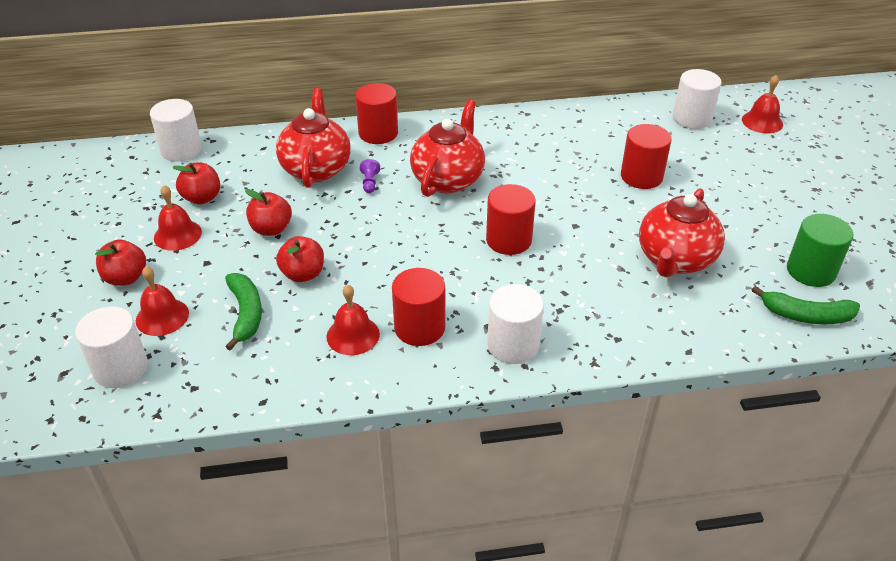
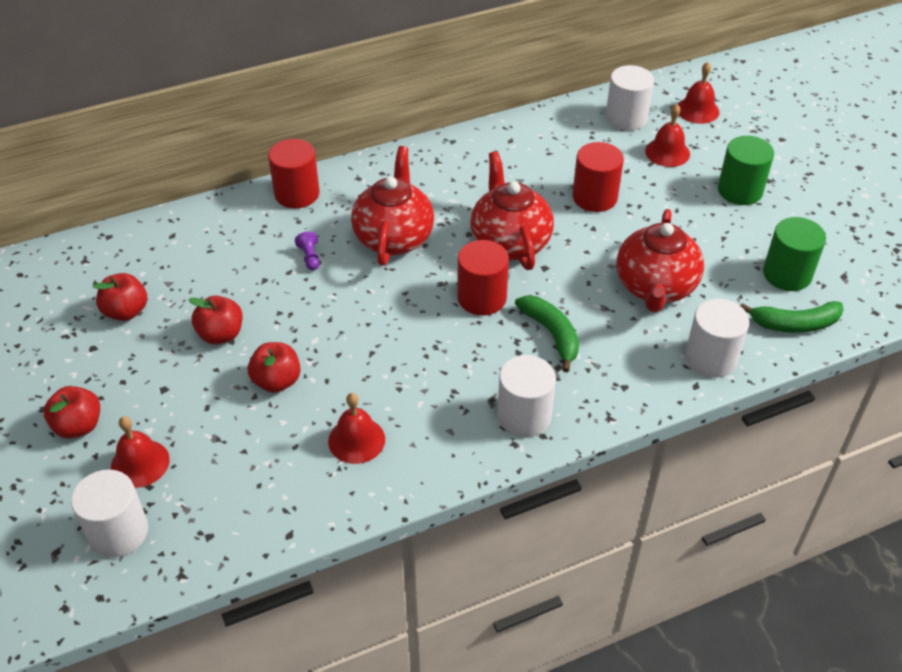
camera: 15 degrees left, 5 degrees up
white cylinder [150,99,202,161] -> white cylinder moved to [685,299,749,377]
red bell [154,185,202,251] -> red bell moved to [645,104,690,167]
green banana [225,273,262,351] -> green banana moved to [515,295,579,372]
red teapot [276,88,351,188] -> red teapot moved to [470,151,554,270]
red cylinder [392,268,445,346] -> none
none -> green cylinder [718,136,774,205]

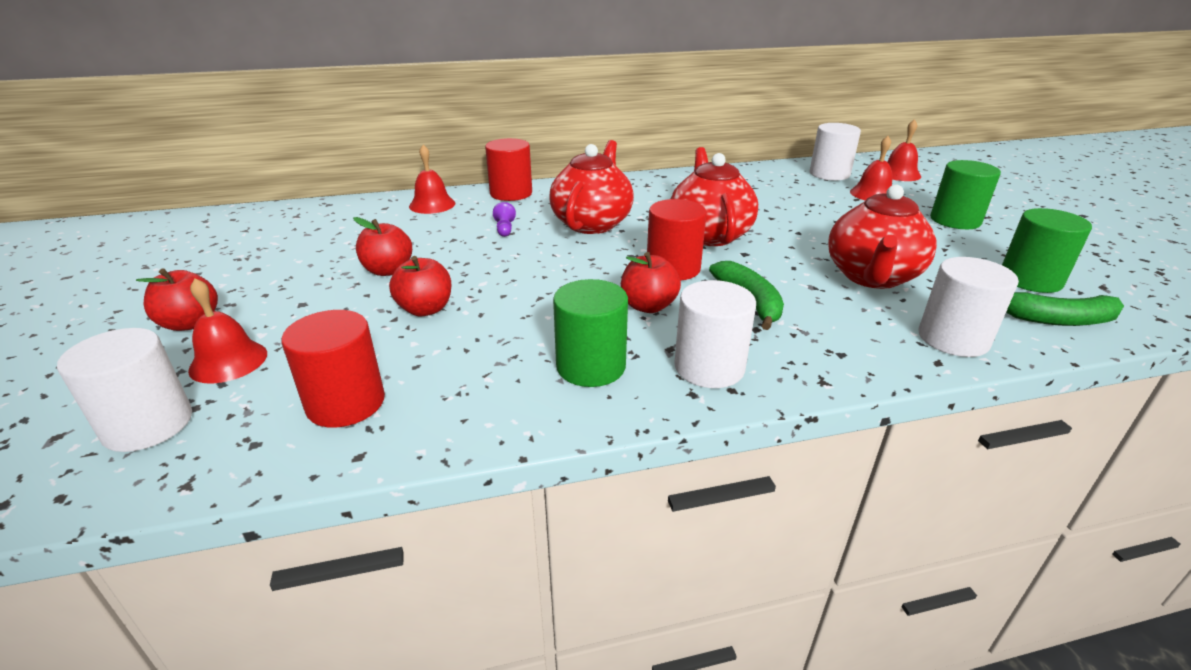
camera: 10 degrees right, 15 degrees down
red apple [93,273,147,321] -> red apple moved to [621,252,681,313]
red bell [328,393,385,464] -> red bell moved to [409,145,455,214]
red cylinder [573,142,624,212] -> red cylinder moved to [281,310,385,428]
none -> green cylinder [553,279,628,387]

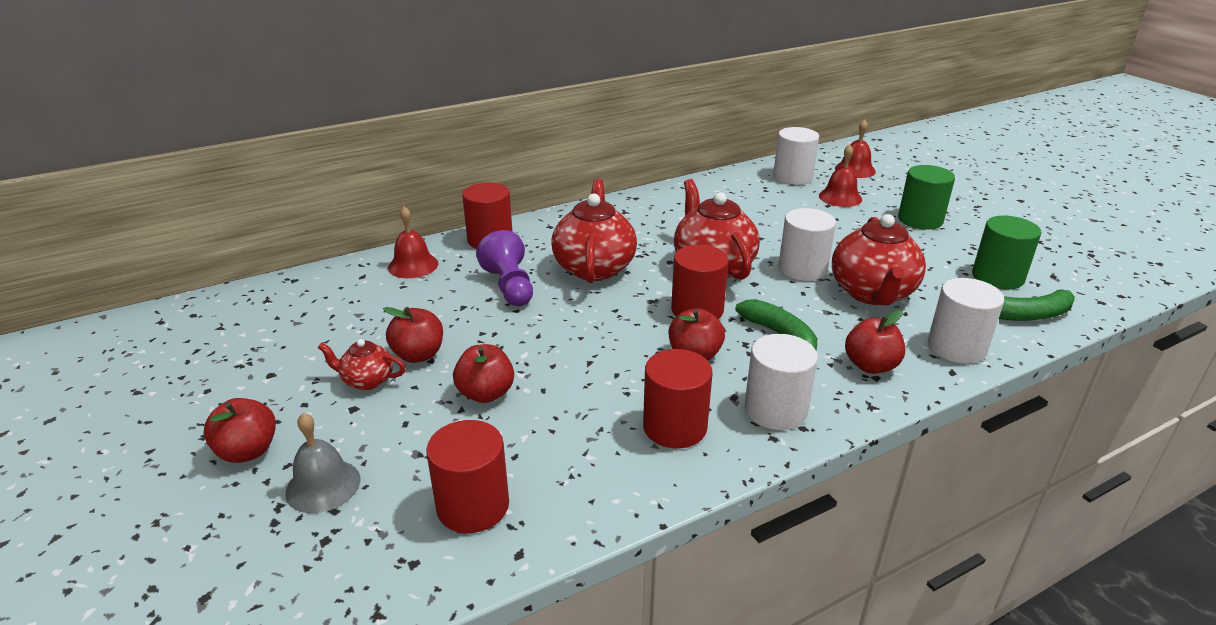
camera: 15 degrees left, 0 degrees up
white cylinder [57,328,192,452] -> white cylinder moved to [778,208,836,281]
red bell [188,278,267,384] -> grey bell [285,413,361,513]
purple pawn [493,202,516,237] -> purple pawn [476,230,533,306], size x2.03
green cylinder [553,279,628,387] -> red cylinder [643,349,713,449]
none -> red teapot [318,339,406,390]
none -> red apple [845,310,905,374]

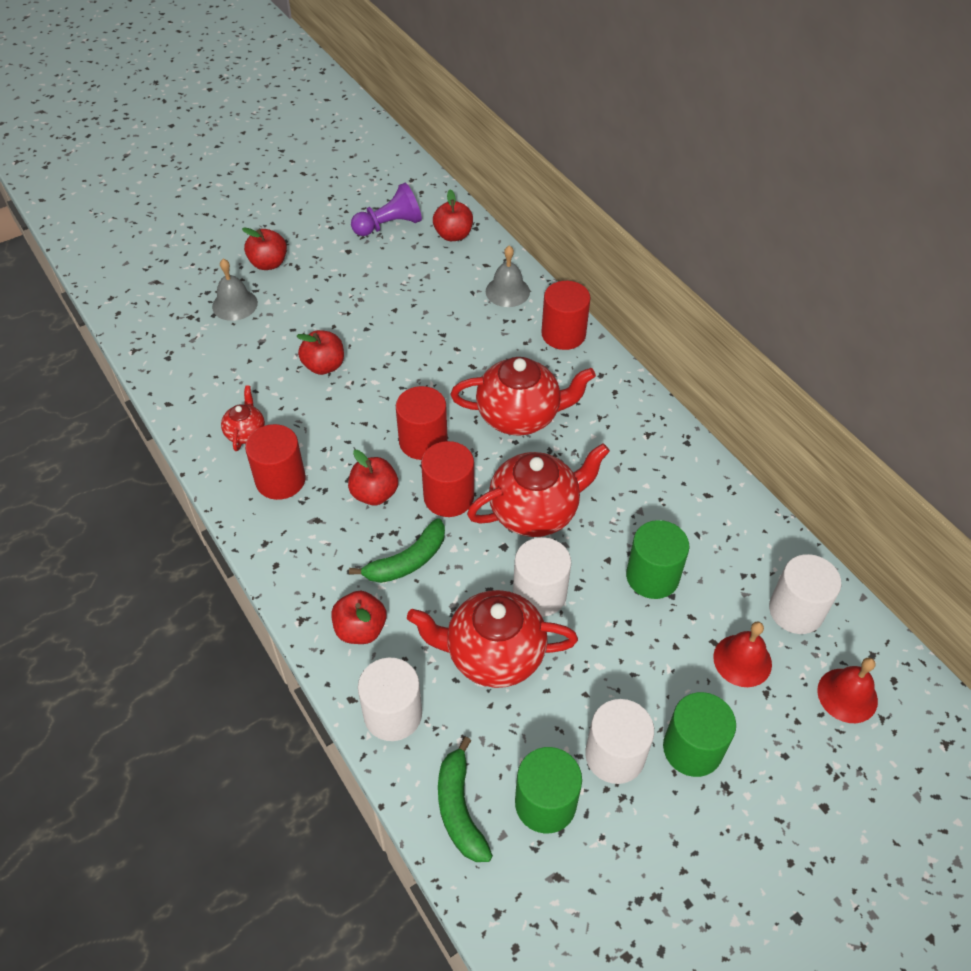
camera: 85 degrees right, 20 degrees up
red teapot [318,339,406,390] -> red teapot moved to [221,385,265,451]
red apple [383,307,443,363] -> red apple moved to [433,189,473,241]
red bell [388,206,438,278] -> grey bell [486,246,530,307]
red cylinder [426,420,509,533] -> red cylinder moved to [396,386,448,460]
purple pawn [476,230,533,306] -> purple pawn moved to [351,183,422,236]
white cylinder [745,334,818,430] -> white cylinder moved to [585,699,654,784]
none -> green cylinder [626,520,689,599]

